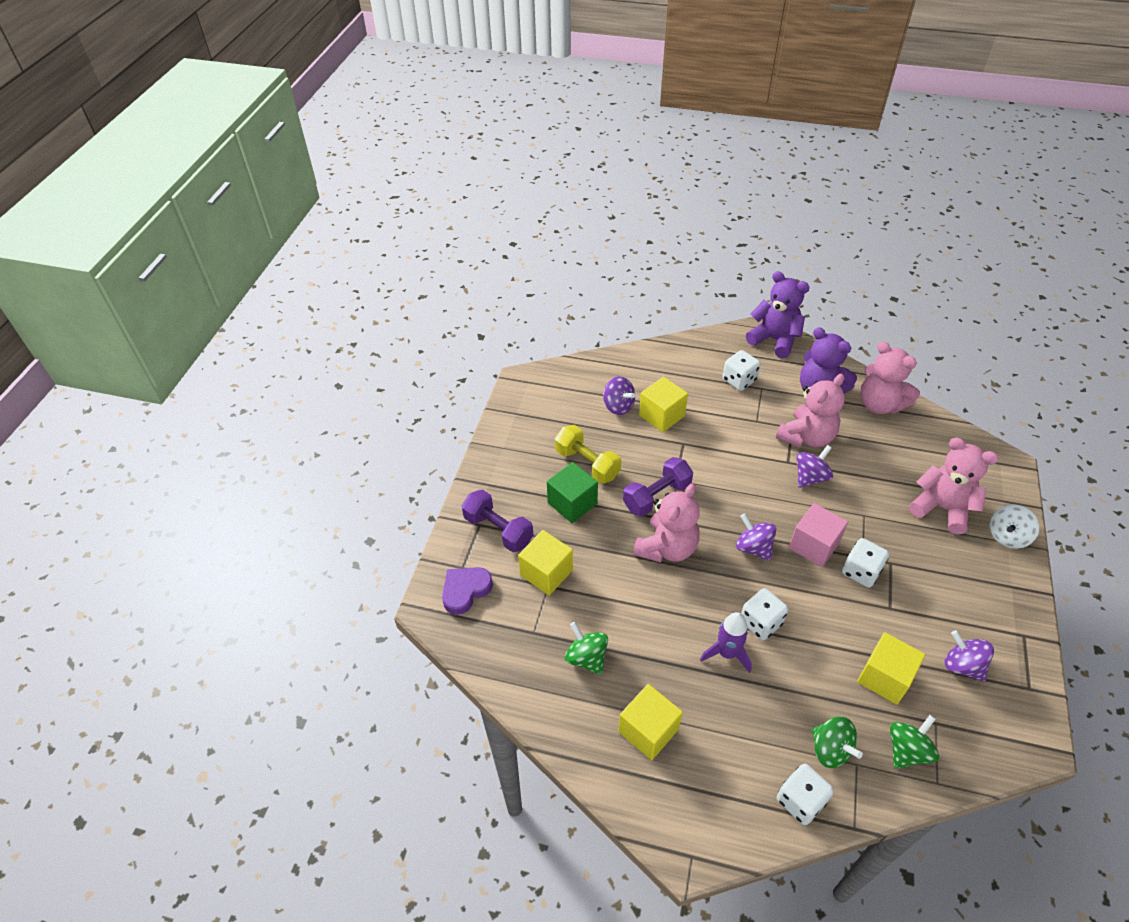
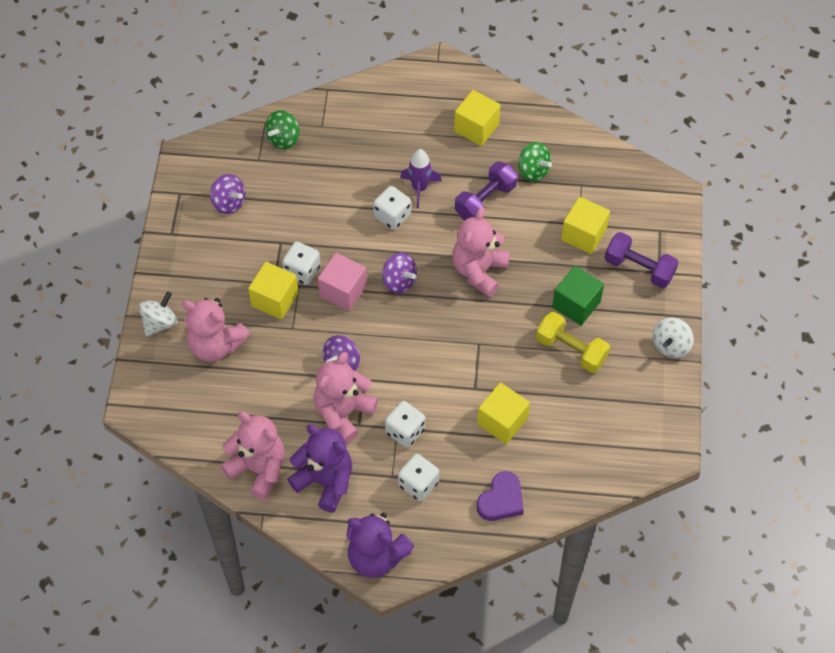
camera: 170 degrees right, 10 degrees up
purple heart [442,567,493,615] -> purple heart moved to [477,471,524,521]
purple spinning top [603,376,636,415] -> none
purple dumbbell [623,457,693,517] -> purple dumbbell moved to [455,161,518,220]
white dice [777,764,834,825] -> white dice moved to [385,401,425,448]
green spinning top [812,716,863,768] -> none
yellow cube [857,632,925,705] -> yellow cube moved to [248,262,299,320]
none -> white spinning top [653,317,694,358]

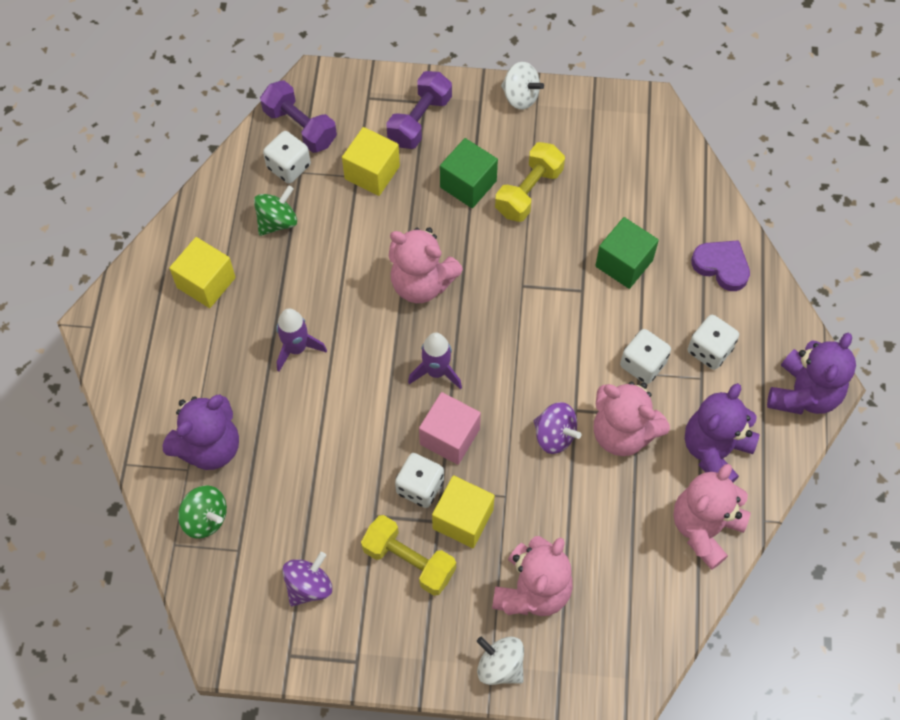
camera: 90 degrees left, 5 degrees up
white dice [373,186,411,230] -> white dice moved to [263,131,311,184]
purple spinning top [382,253,417,294] -> purple rocket [408,333,462,390]
purple dumbbell [455,161,518,220] -> purple dumbbell moved to [260,80,337,153]
yellow cube [477,382,530,444] -> green cube [595,217,659,289]
none -> purple teddy bear [162,395,239,470]
none -> yellow dumbbell [361,515,456,596]

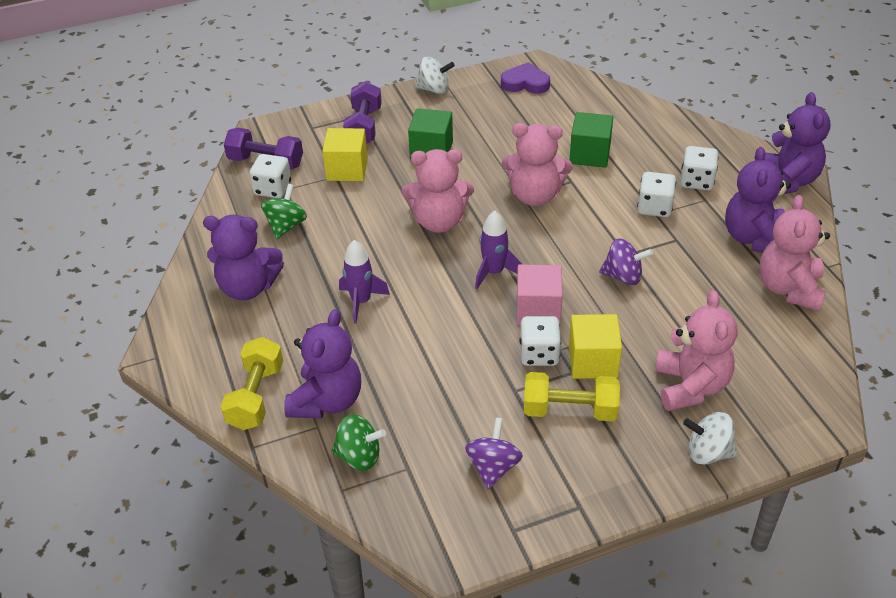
camera: 25 degrees left, 20 degrees down
yellow cube [169,237,236,308] -> purple teddy bear [203,215,284,300]
yellow dumbbell [495,142,565,222] -> yellow dumbbell moved to [221,337,283,430]
pink teddy bear [593,382,670,456] -> pink teddy bear moved to [502,123,573,206]
purple heart [691,240,750,291] -> purple heart moved to [501,62,550,94]

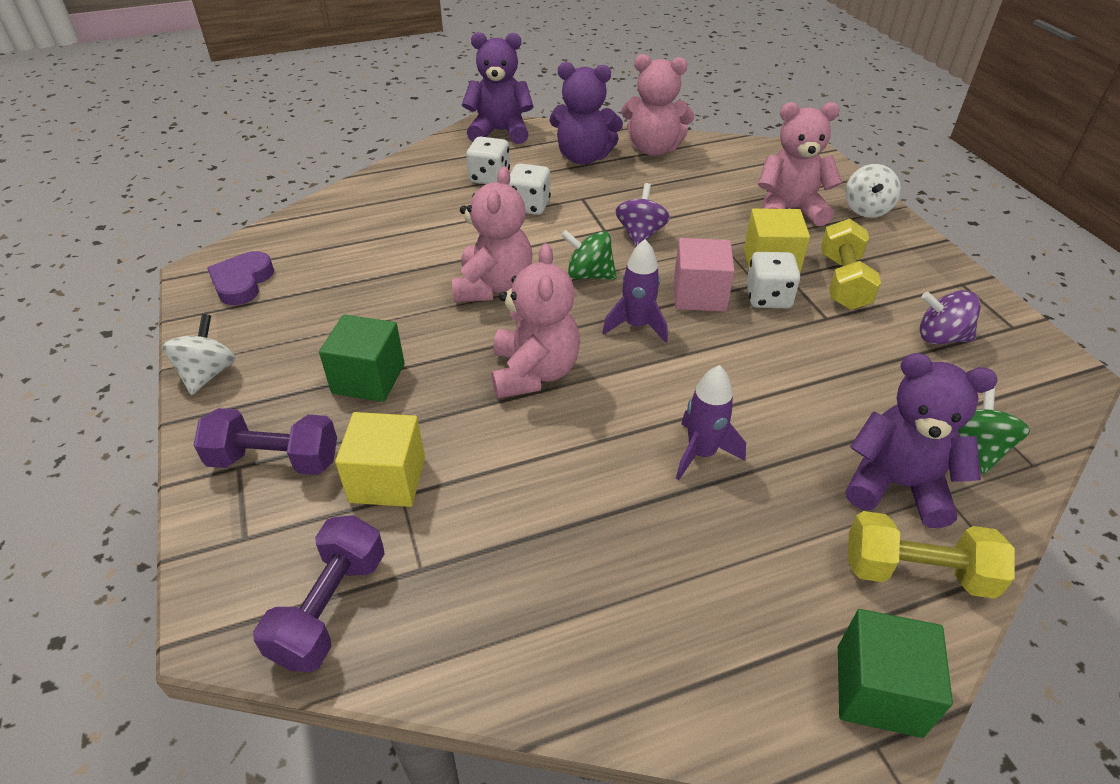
camera: 90 degrees left, 0 degrees up
purple teddy bear [203,215,284,300] -> none
white dice [249,154,291,198] -> none
green spinning top [261,184,307,239] -> green spinning top moved to [561,230,617,280]
green cube [569,112,613,168] -> green cube moved to [838,609,953,738]

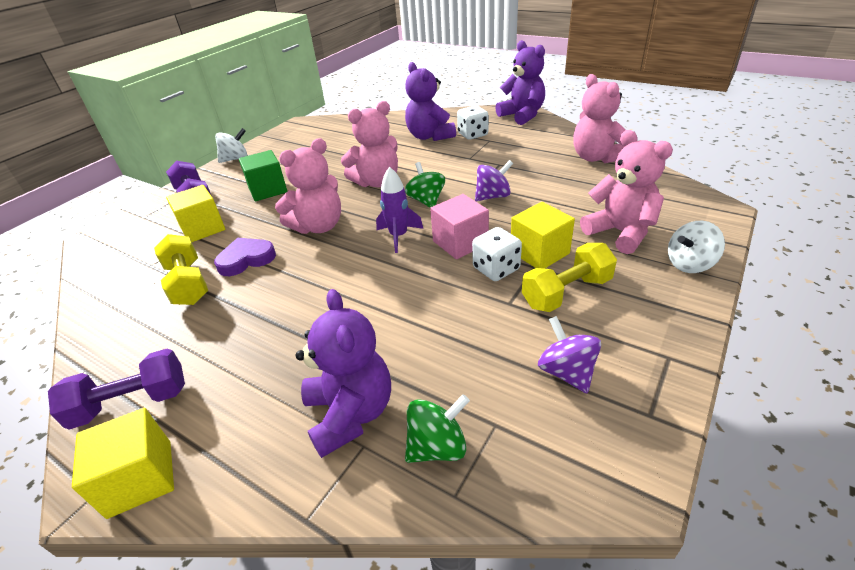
camera: 55 degrees right, 5 degrees down
purple heart [207,251,274,305] -> purple heart moved to [214,238,276,276]
purple dumbbell [253,515,384,672] -> purple dumbbell moved to [48,349,185,430]
white dice [509,163,551,215] -> none
purple teddy bear [549,62,623,164] -> purple teddy bear moved to [405,62,456,141]
purple rocket [676,365,746,480] -> none
green cube [838,609,953,738] -> yellow cube [72,408,174,519]
yellow dumbbell [847,511,1015,599] -> yellow dumbbell moved to [154,234,208,305]

